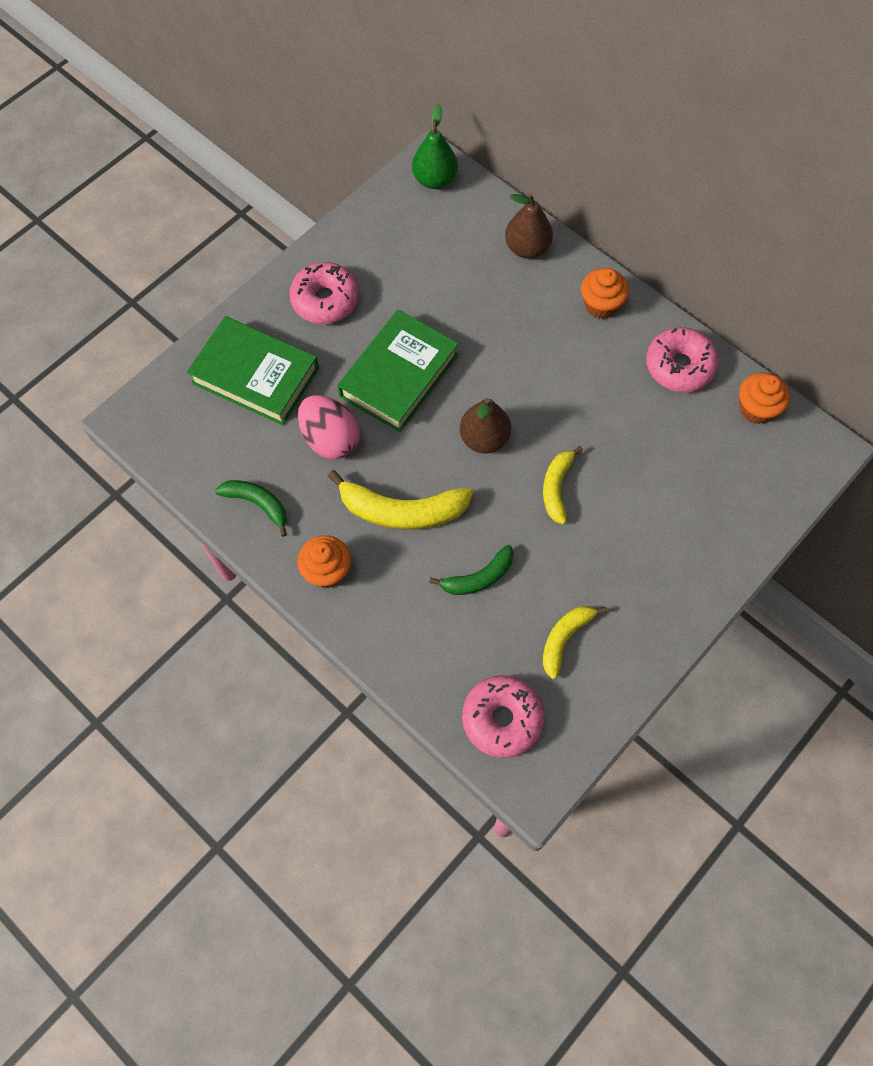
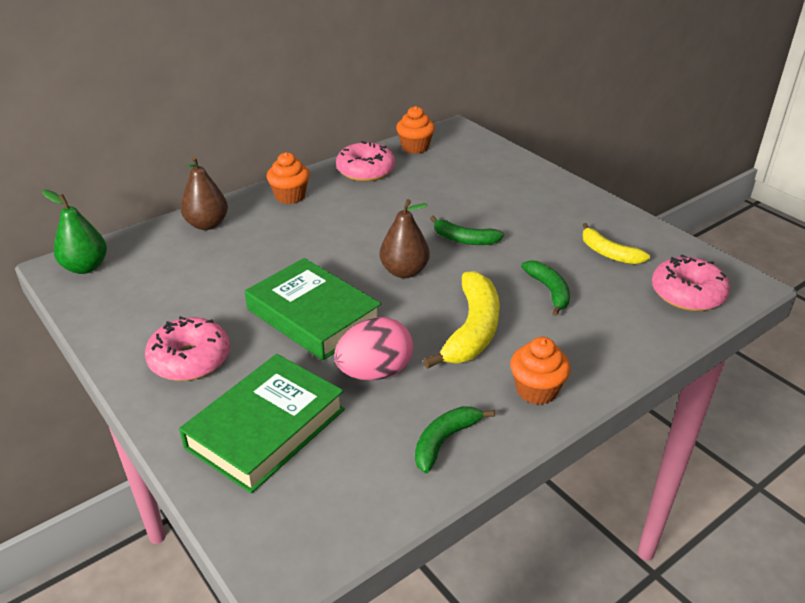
camera: 80 degrees left, 30 degrees down
yellow banana [543,446,583,525] -> green banana [430,216,504,245]

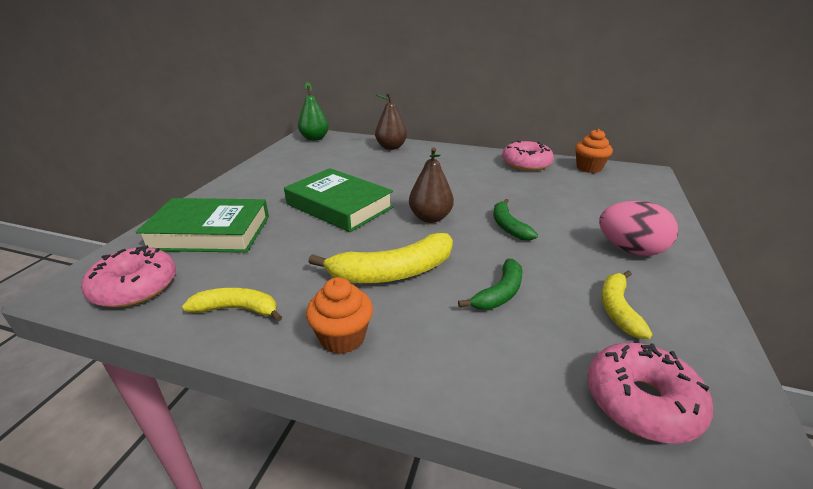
camera: 55 degrees right, 5 degrees down
pink donut [145,316,230,381] -> pink donut moved to [81,245,176,308]
green book [245,258,381,360] -> green book turned 60 degrees counterclockwise [284,168,393,232]
orange cupcake [266,152,310,204] -> none
pink egg [334,317,413,380] -> pink egg moved to [599,201,678,256]
green banana [415,406,495,473] -> yellow banana [182,288,282,321]

